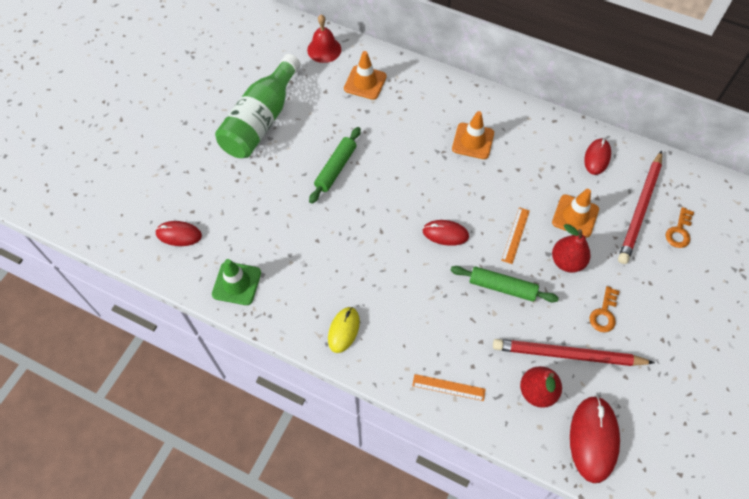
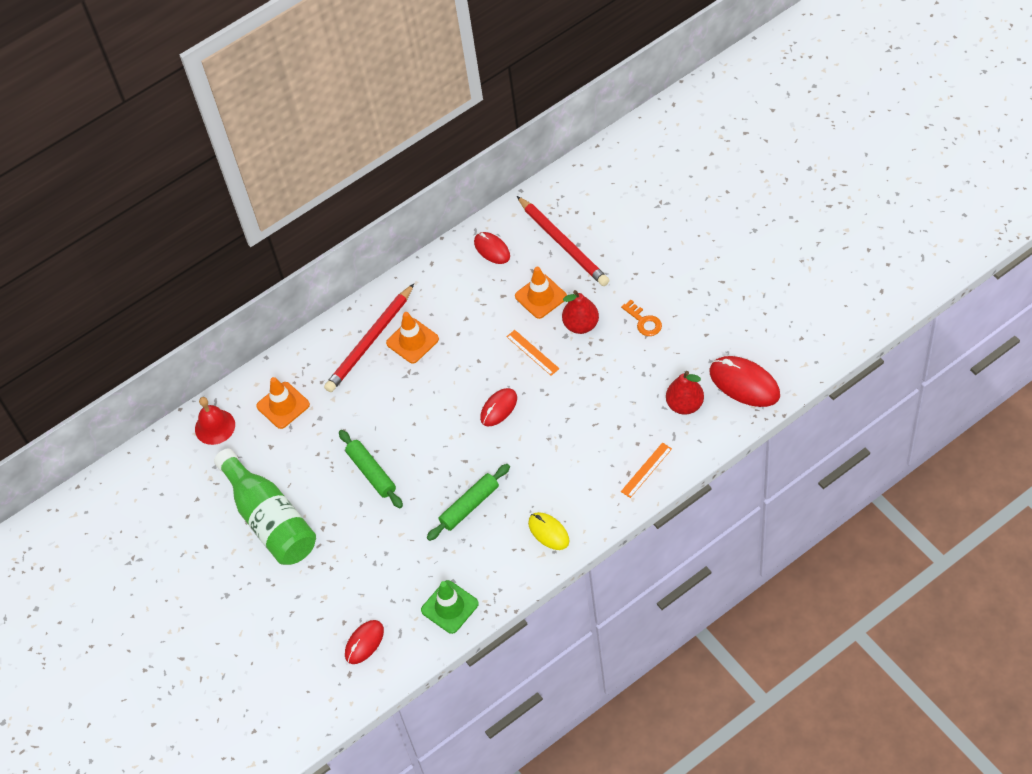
camera: 55 degrees left, 5 degrees down
green rolling pin [450,266,559,302] -> green rolling pin moved to [427,464,510,541]
red pencil [493,339,654,366] -> red pencil moved to [324,284,414,392]
orange key [666,207,694,248] -> none

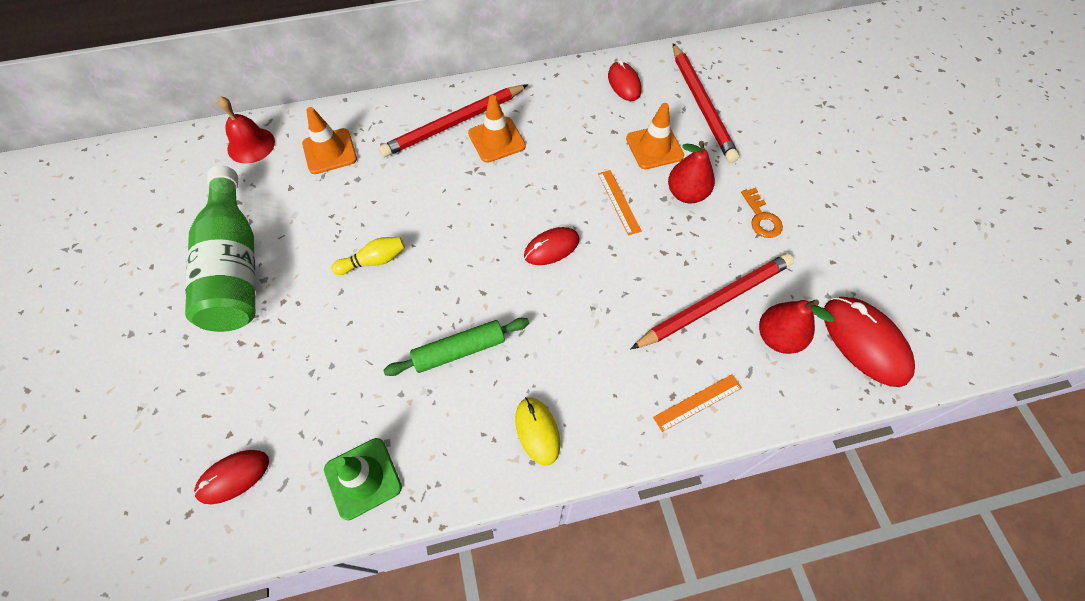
camera: 15 degrees right, 5 degrees up
green rolling pin [339,430,403,508] -> yellow bowling pin [331,237,405,275]
none -> red pencil [631,253,794,349]

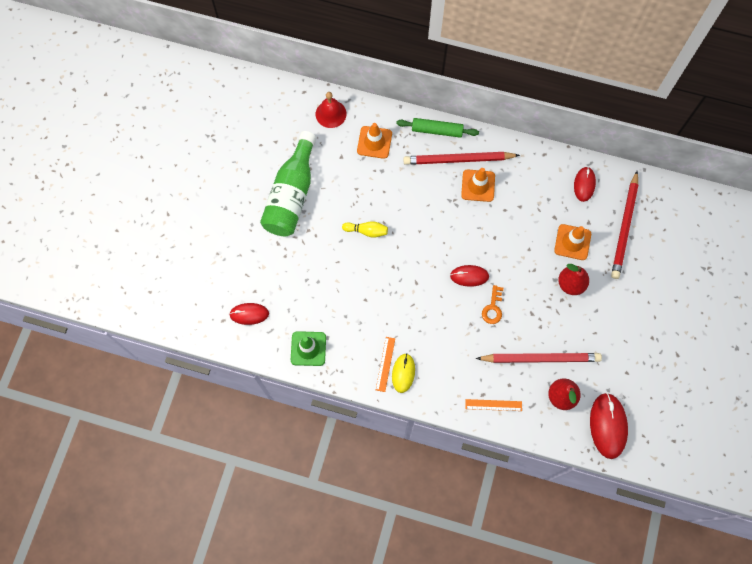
camera: 30 degrees right, 10 degrees up
green rolling pin [383,318,529,376] -> green rolling pin moved to [396,118,479,138]
orange ruler [598,170,642,236] -> orange ruler moved to [376,337,395,392]
orange key [741,188,783,238] -> orange key moved to [482,285,503,324]

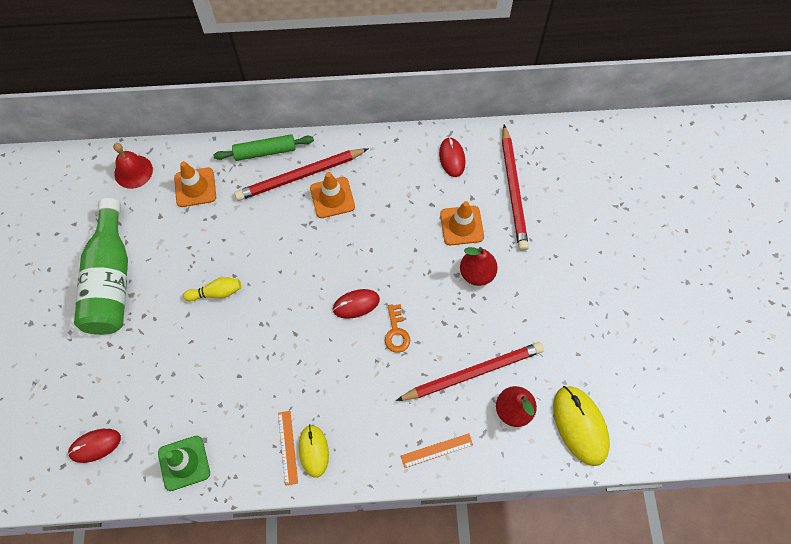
camera: 20 degrees left, 5 degrees down
red mouse [590,392,628,459] -> yellow mouse [553,386,610,466]

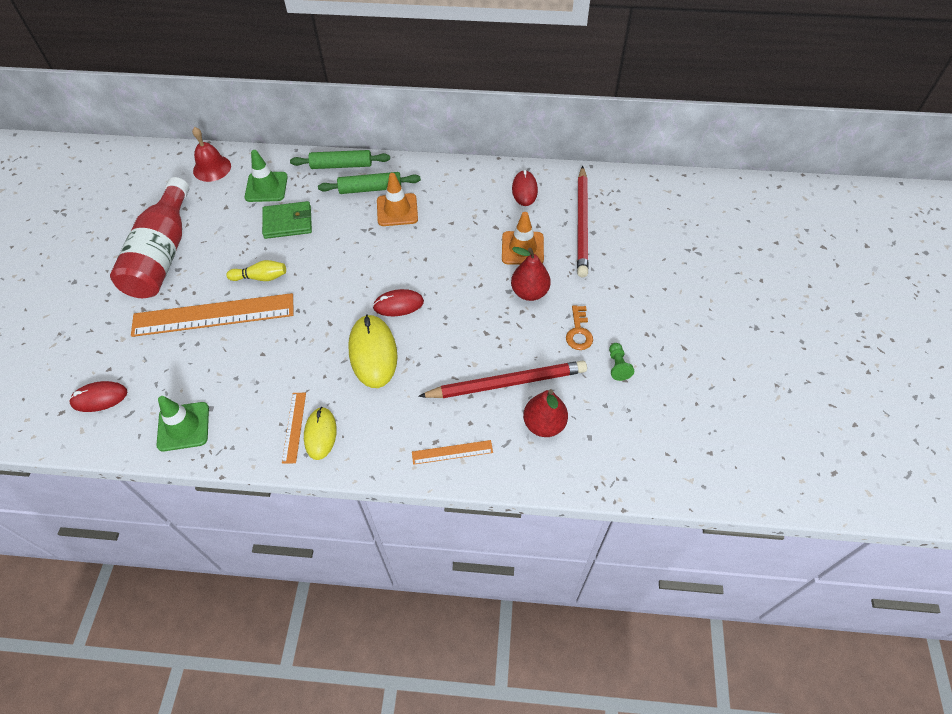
camera: 10 degrees right, 10 degrees down
green bottle [74,198,128,335] -> red bottle [110,177,189,298]
orange traffic cone [174,161,216,207] -> green traffic cone [245,150,288,202]
red pencil [234,148,369,201] -> green rolling pin [318,172,421,194]
orange key [385,304,410,353] -> orange key moved to [566,305,593,350]
yellow mouse [553,386,610,466] -> yellow mouse moved to [348,314,398,388]
none -> orange ruler [131,293,294,337]
none -> green wallet [262,201,312,239]
none -> green pawn [609,343,634,381]

